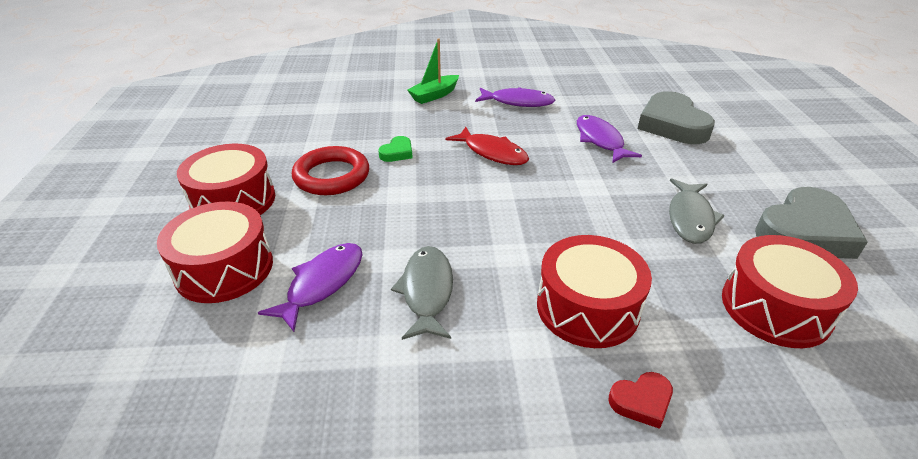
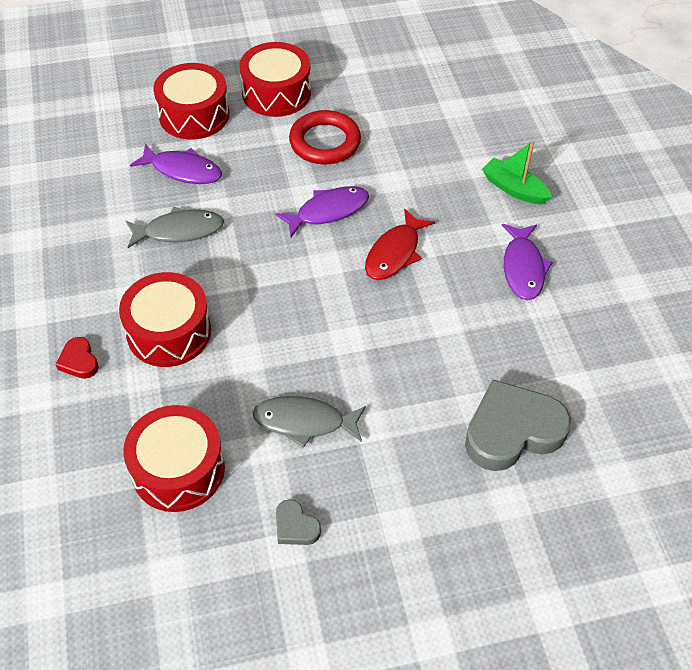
camera: 80 degrees right, 15 degrees up
green heart [378,136,413,162] -> none
purple fish [577,115,642,163] -> purple fish moved to [275,186,369,237]
grey heart [755,187,868,259] -> grey heart [276,499,321,545], size x0.46

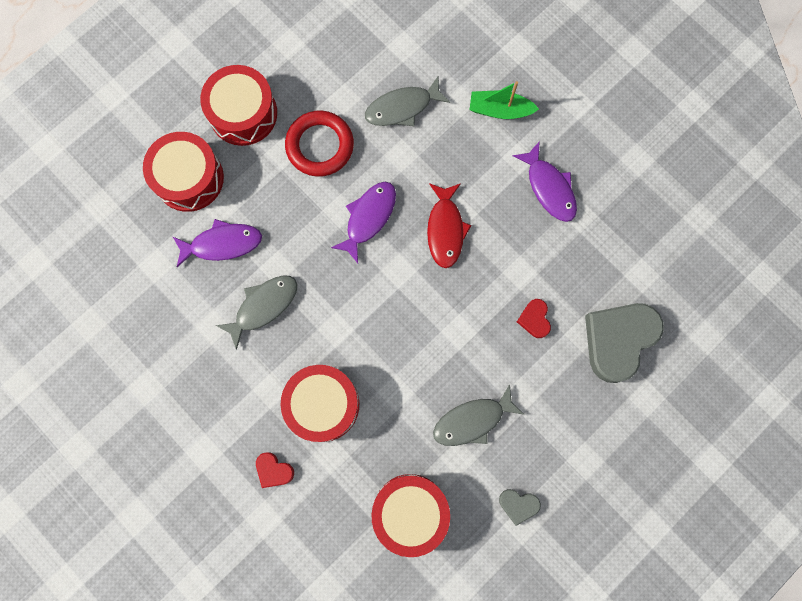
camera: 30 degrees left, 25 degrees up
none -> grey fish [365,77,450,126]
none -> red heart [517,299,551,338]

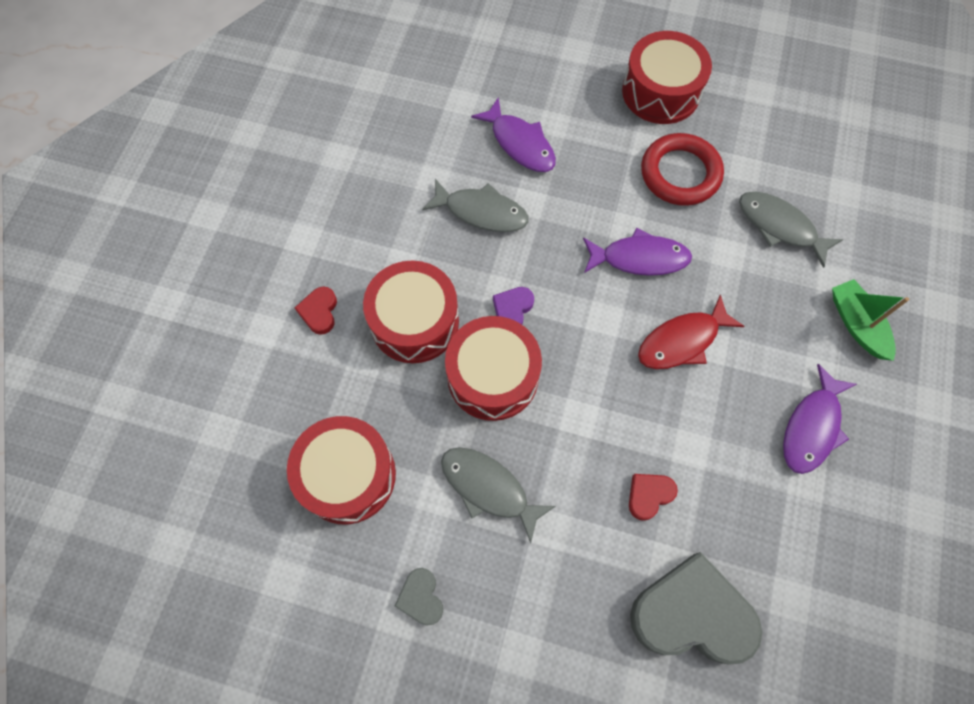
camera: 60 degrees right, 10 degrees down
red drum [143,132,224,212] -> red drum moved to [445,316,542,421]
none -> purple heart [493,287,534,325]

